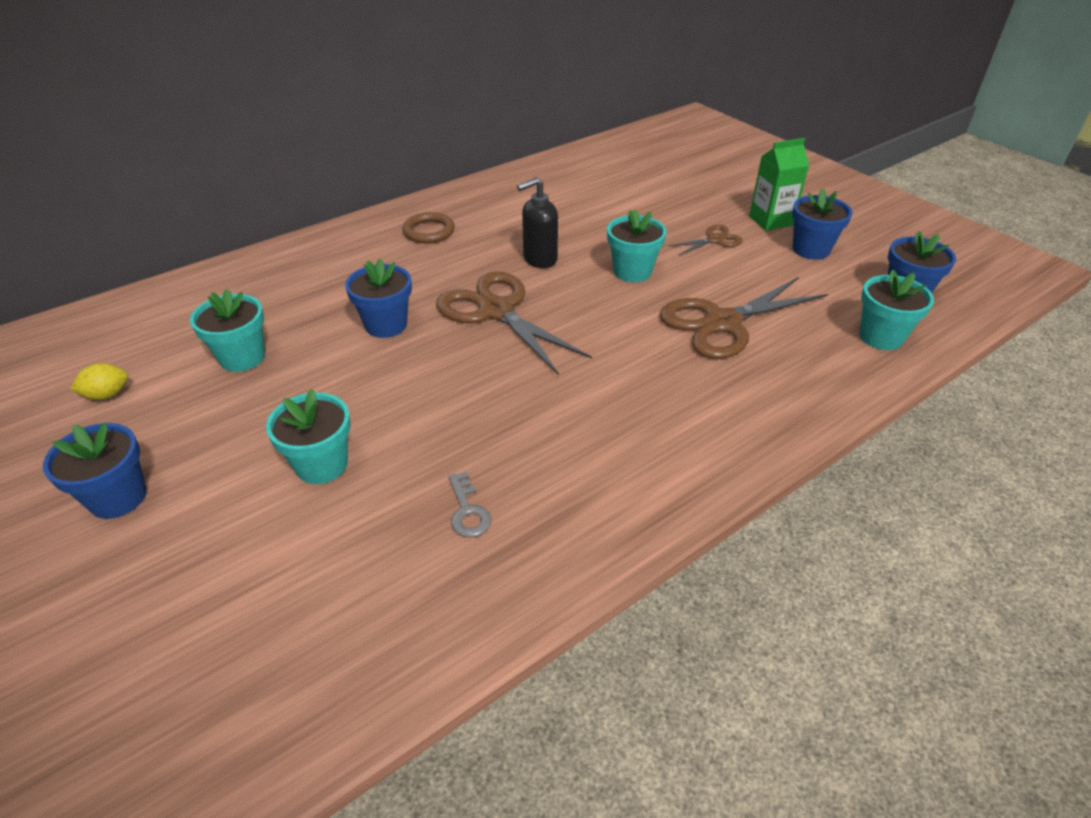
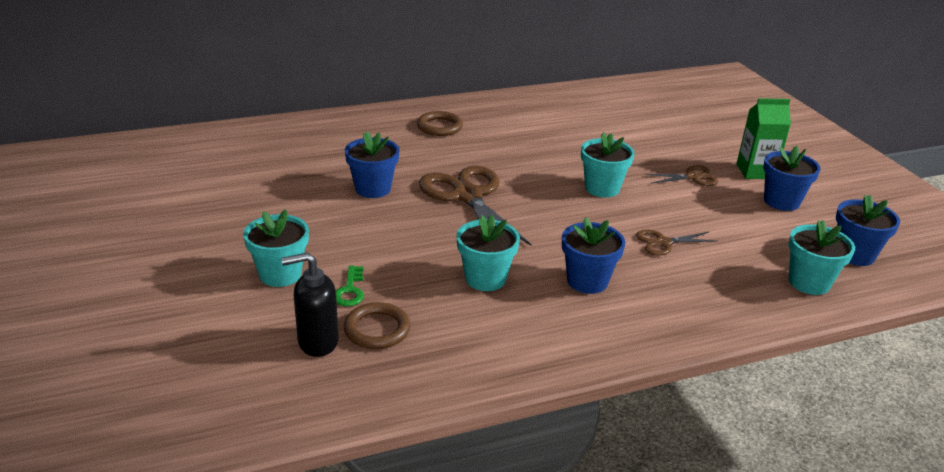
camera: 15 degrees right, 10 degrees down
blue flower pot [43,423,147,519] -> blue flower pot moved to [562,217,625,294]
yellow lemon [70,363,128,400] -> none
turquoise flower pot [190,289,265,372] -> turquoise flower pot moved to [456,215,520,291]
grey key [449,472,491,538] -> brown ring [344,302,411,349]
black soap dispenser [517,177,558,268] -> black soap dispenser moved to [281,252,338,357]
brown scissors [660,277,828,359] -> brown scissors [636,230,718,256], size x0.49
none -> green key [336,266,364,306]

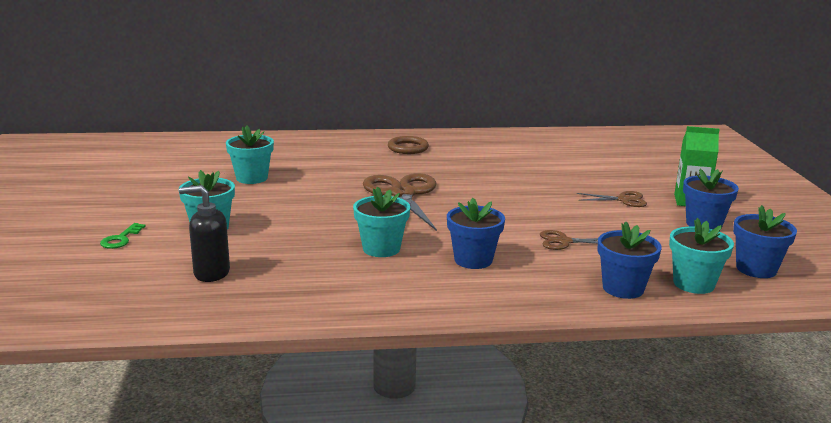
camera: 15 degrees right, 10 degrees down
green key [336,266,364,306] -> green key moved to [100,223,146,249]
brown ring [344,302,411,349] -> none
blue flower pot [345,131,400,198] -> blue flower pot moved to [597,221,662,299]
turquoise flower pot [581,132,635,198] -> turquoise flower pot moved to [226,126,274,184]

